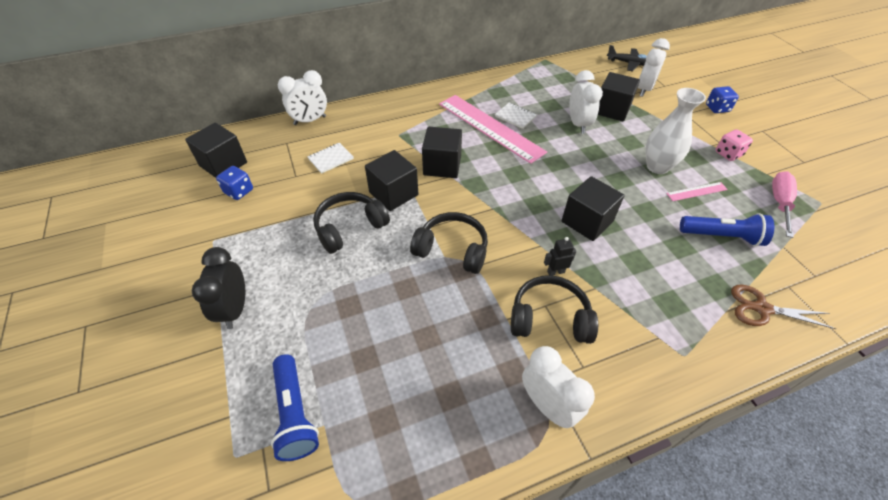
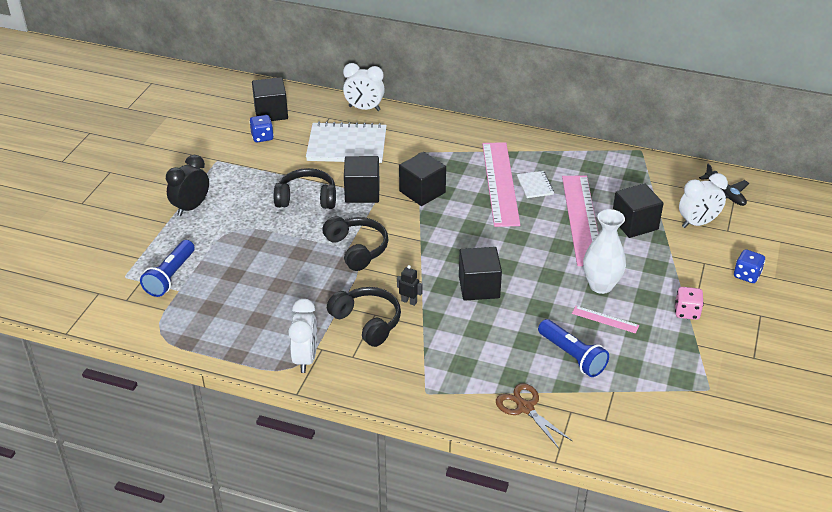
camera: 40 degrees right, 10 degrees down
white notebook [307,143,354,174] -> white notebook [306,122,387,163], size x2.15
white clock [569,70,603,134] -> pink ruler [562,176,598,266]
pink screwdriver [772,171,797,238] -> none

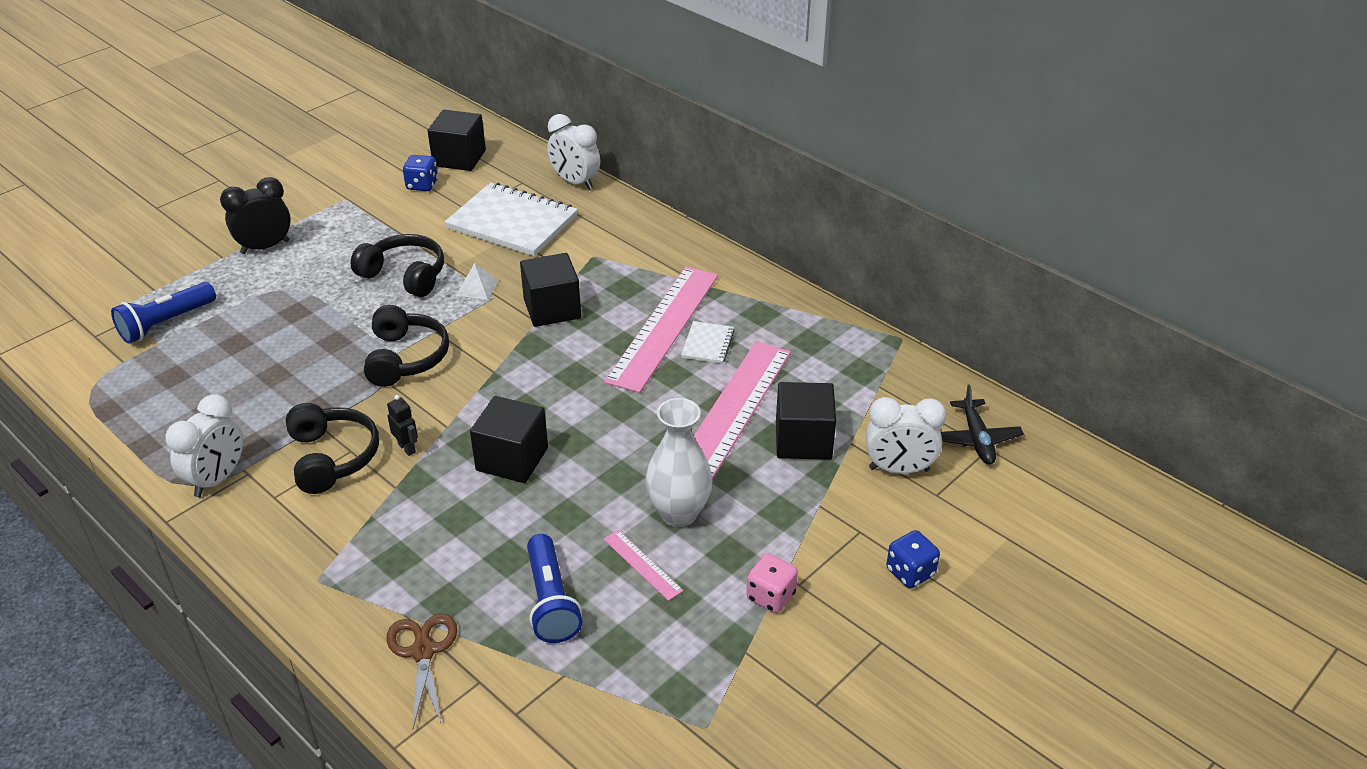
camera: 25 degrees right, 0 degrees up
black cube [344,156,380,203] -> white pyramid [456,263,499,300]

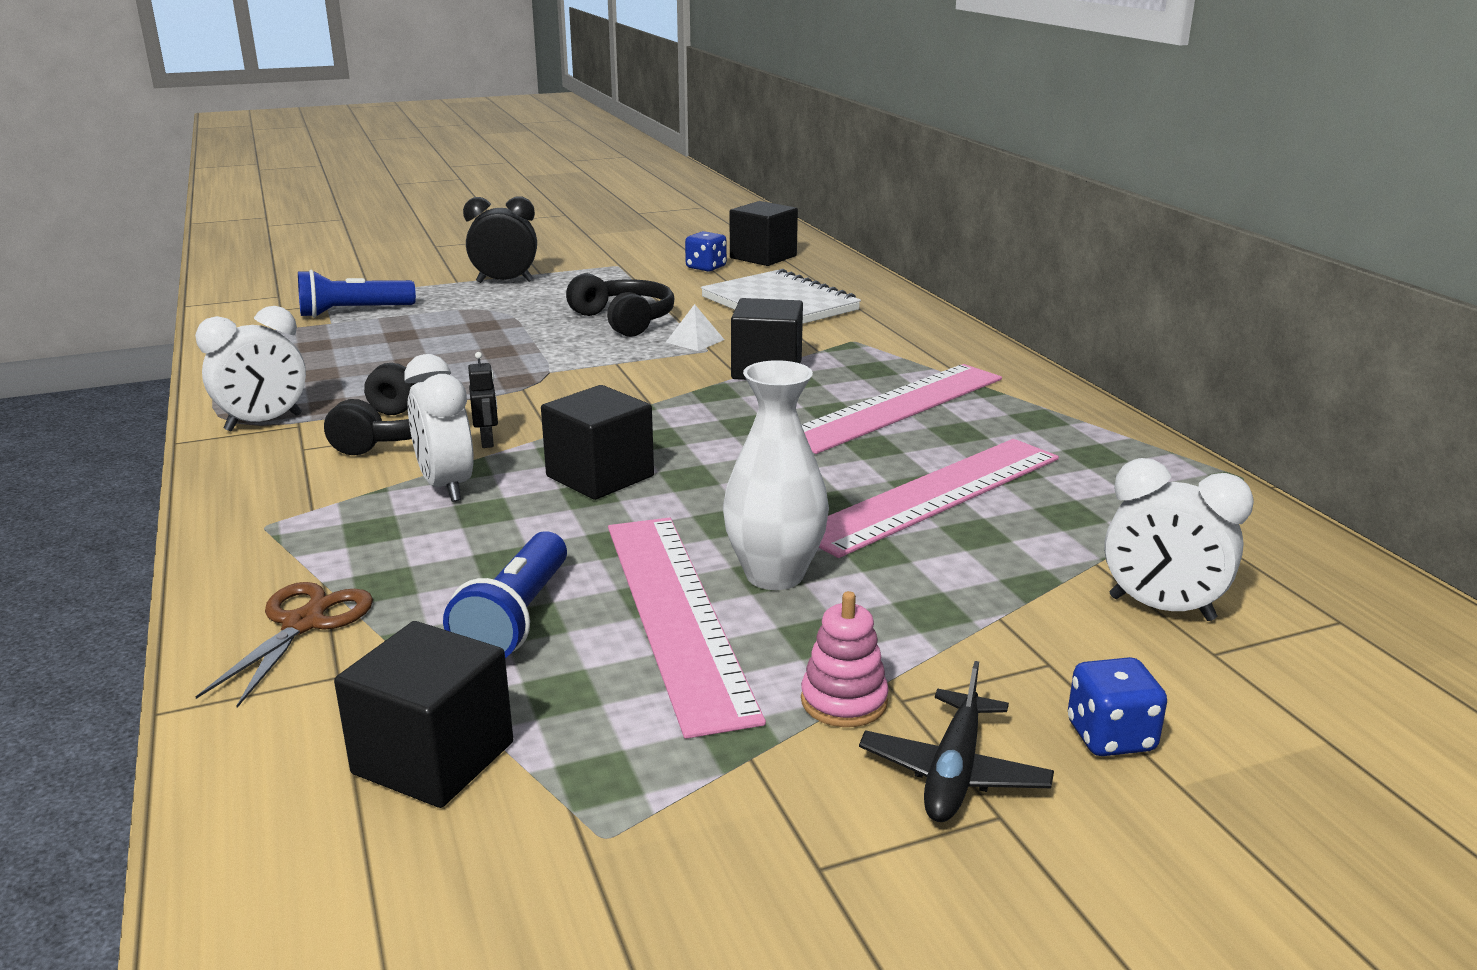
camera: 25 degrees right, 15 degrees down
black headphones [364,305,449,387] -> none
white clock [547,114,600,190] -> white clock moved to [404,354,474,502]
pink ruler [603,530,684,601] -> pink ruler [608,518,766,739], size x2.34
white notebook [681,321,735,364] -> none
pink dice [746,554,798,613] -> pink stacking toy [801,591,889,727]
black cube [776,382,836,460] -> black cube moved to [334,621,513,808]
black plane [941,384,1024,465] -> black plane moved to [859,661,1054,822]

